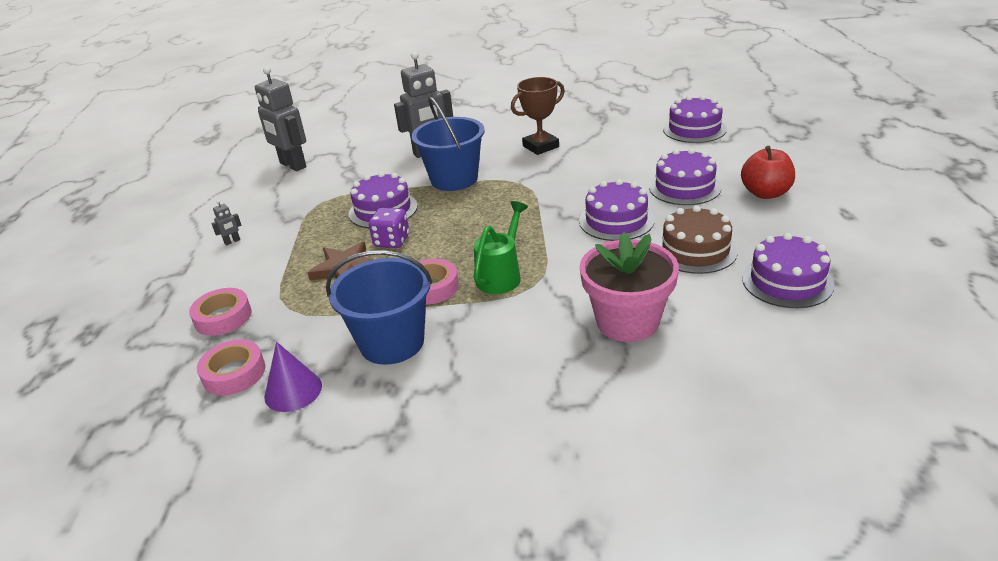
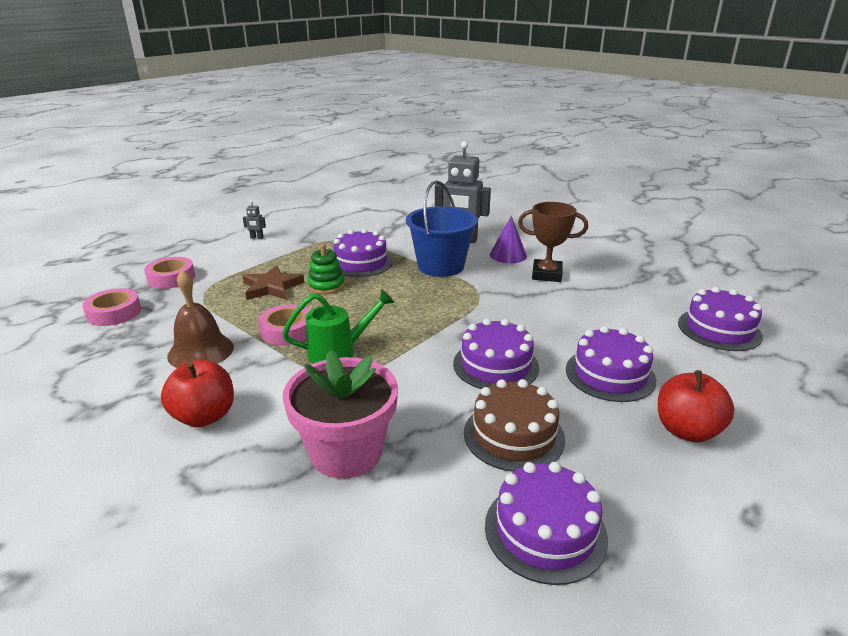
camera: 40 degrees right, 5 degrees down
grey robot [255,66,306,171] -> none
purple cone [265,342,322,412] -> purple cone moved to [490,216,527,263]
blue bucket [326,250,433,365] -> brown bell [167,270,234,368]
purple dice [369,208,409,248] -> green stacking toy [307,244,345,294]
none -> red apple [161,360,234,427]

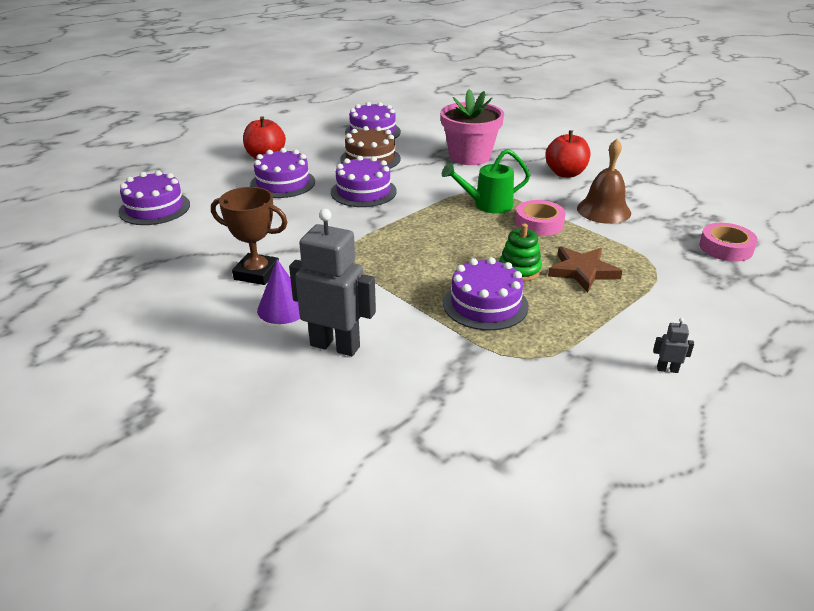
camera: 175 degrees left, 5 degrees up
pink tape [144,257,195,289] -> none
blue bucket [406,180,478,277] -> none

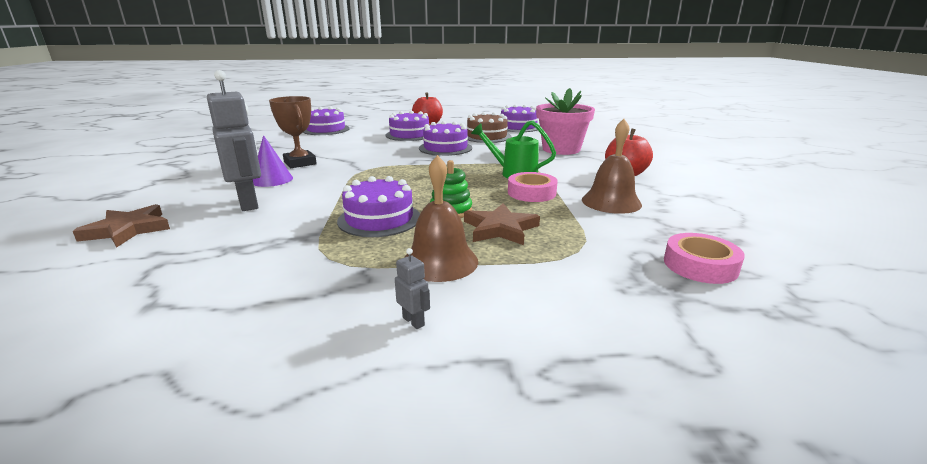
camera: 40 degrees right, 10 degrees down
none -> brown star [73,204,170,248]
none -> brown bell [404,155,478,282]

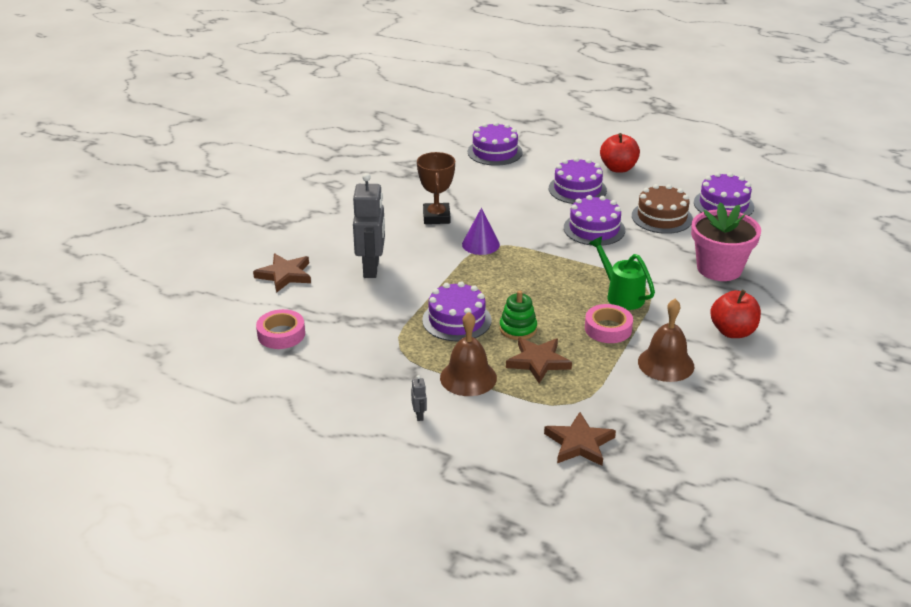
camera: 30 degrees right, 10 degrees up
purple cone [253,135,293,187] -> purple cone moved to [462,208,500,255]
pink tape [664,233,745,284] -> pink tape moved to [256,309,305,349]
none -> brown star [544,412,616,466]

